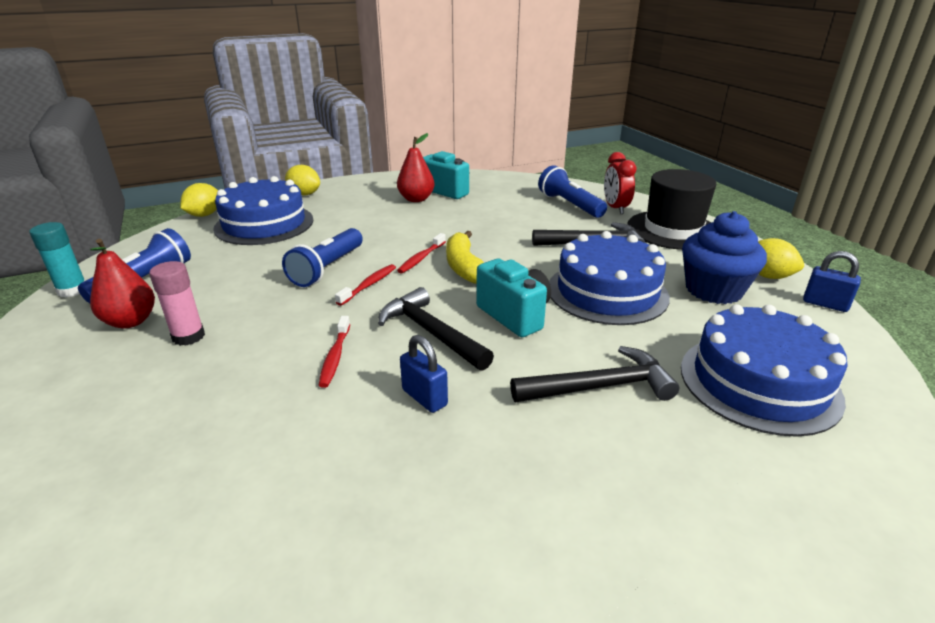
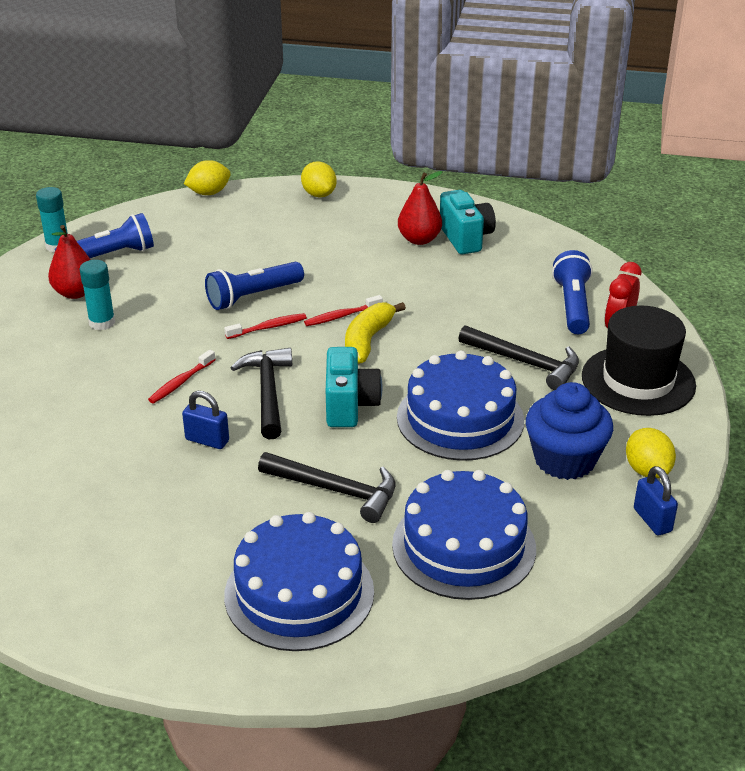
camera: 35 degrees right, 5 degrees up
pink glue stick [149,261,205,346] -> turquoise glue stick [79,260,115,330]
blue cake [213,176,314,245] -> blue cake moved to [224,512,374,651]
blue padlock [400,335,448,413] -> blue padlock turned 60 degrees counterclockwise [182,391,229,449]

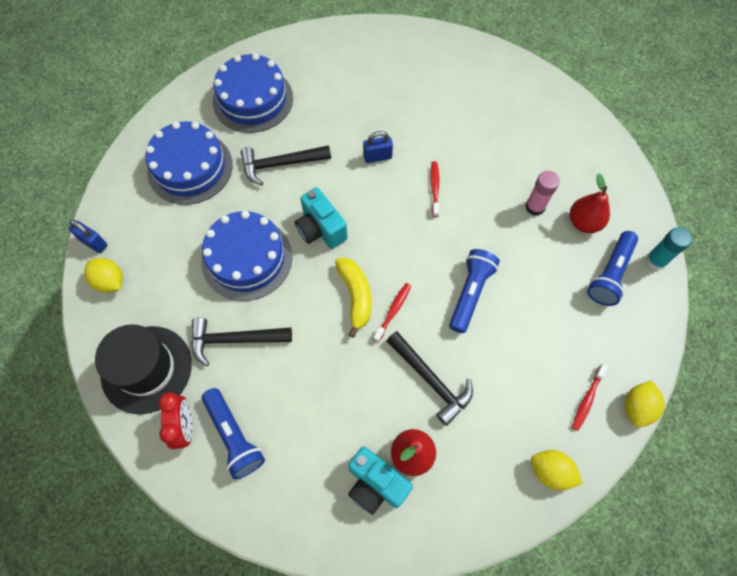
camera: 145 degrees right, 30 degrees up
turquoise glue stick [79,260,115,330] -> pink glue stick [525,171,560,216]
red toothbrush [224,313,307,339] -> red toothbrush moved to [572,364,608,431]
black hammer [231,348,292,439] -> black hammer moved to [387,331,473,426]
blue cupcake [526,382,613,480] -> none

